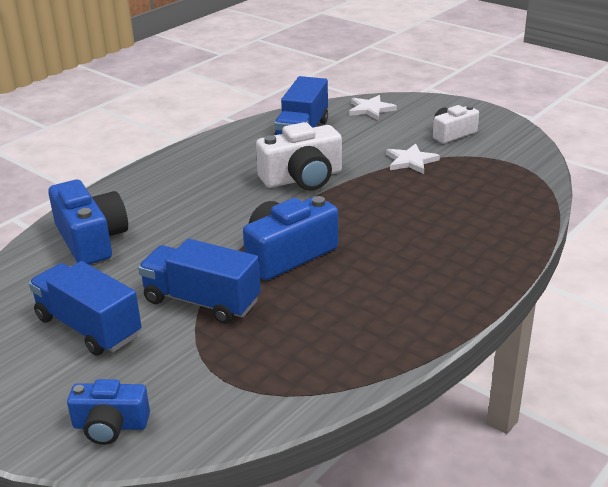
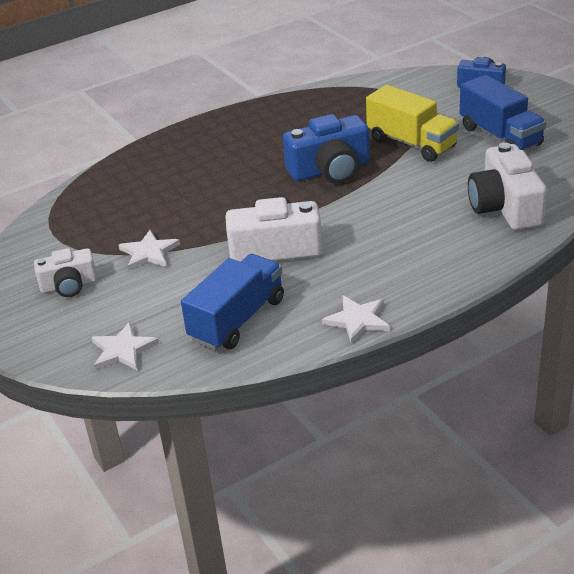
camera: 160 degrees left, 5 degrees up
blue camera [48,180,128,264] -> white camera [468,142,547,230]
blue truck [138,239,261,324] -> yellow truck [366,85,459,162]
none -> white star [322,295,390,344]

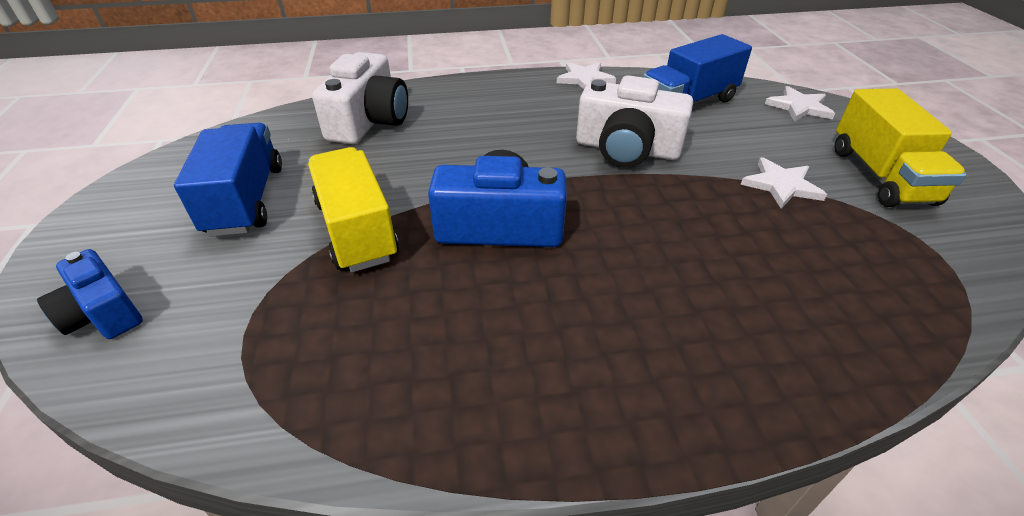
camera: 160 degrees left, 5 degrees up
white camera [34,248,97,297] -> yellow truck [834,88,967,207]

